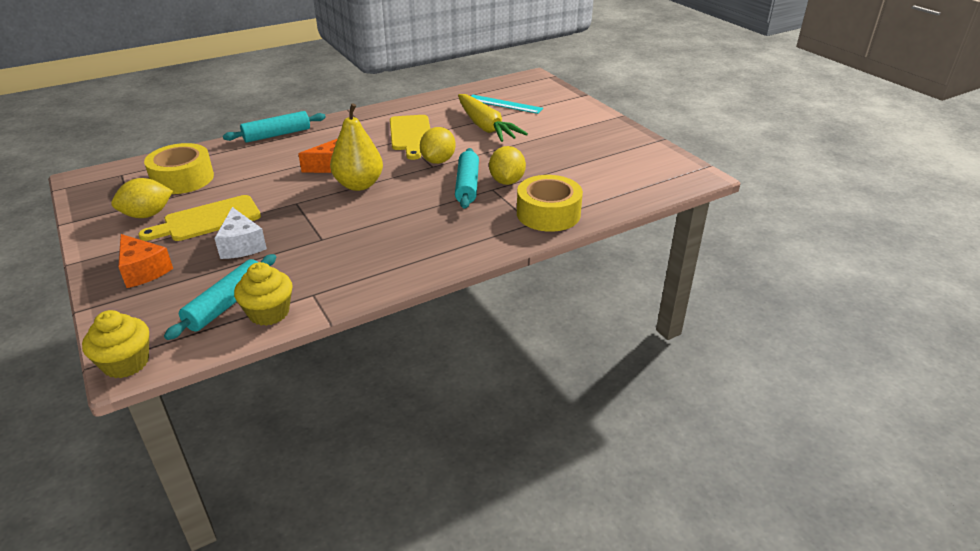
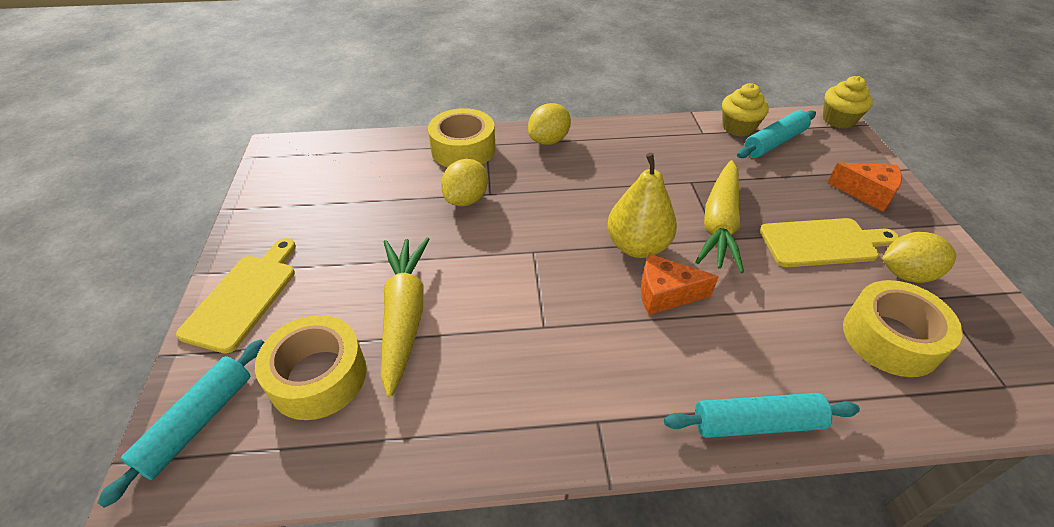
camera: 155 degrees left, 10 degrees up
orange cheese [118,234,173,288] -> orange cheese turned 135 degrees clockwise [827,163,902,212]
white cheese [215,207,267,259] -> none
yellow cutting board [390,115,430,160] -> yellow cutting board moved to [176,238,296,354]
yellow lemon [420,127,456,164] -> yellow lemon moved to [528,103,571,145]
turquoise rolling pin [455,148,479,209] -> turquoise rolling pin moved to [97,339,264,508]
turquoise ruler [471,95,543,114] -> yellow tape [255,315,367,420]
none -> yellow carrot [695,160,744,273]

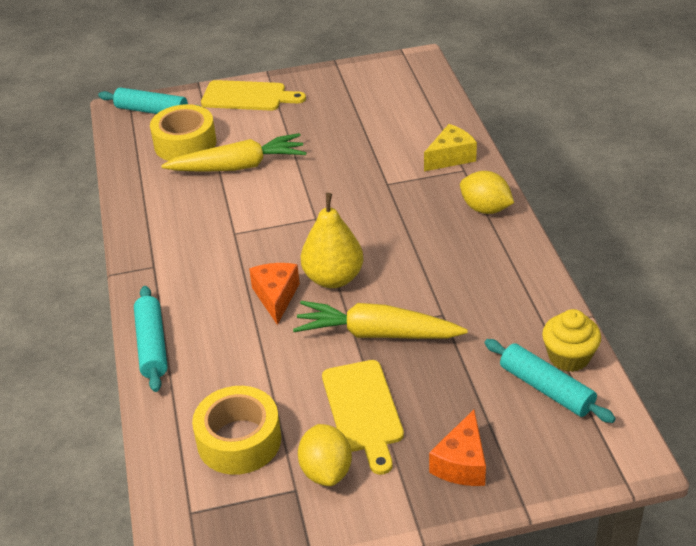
camera: 85 degrees right, 5 degrees down
yellow tape [428,108,496,167] -> yellow cheese [424,124,477,171]
yellow lemon [441,159,488,206] -> none
yellow cupcake [823,76,873,129] -> none

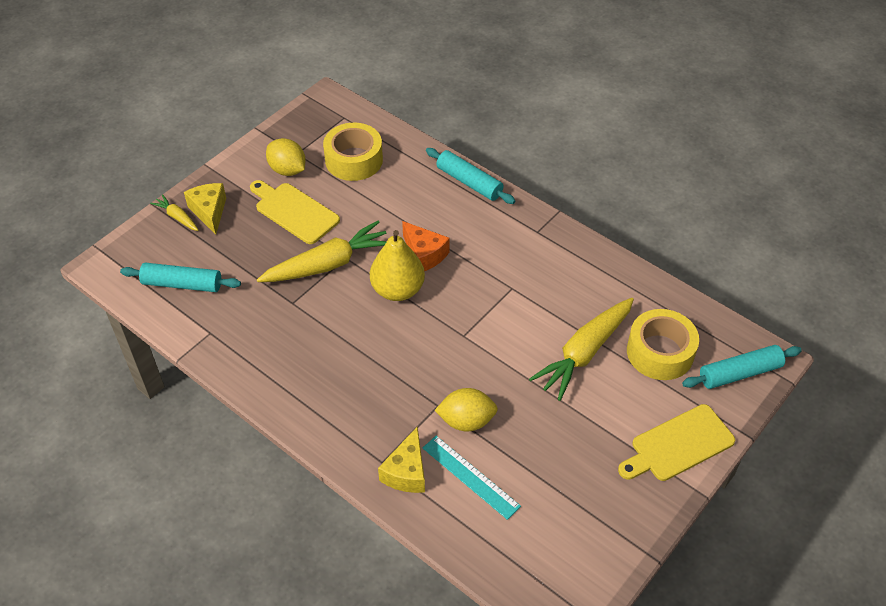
camera: 140 degrees right, 10 degrees up
orange cheese [429,410,486,486] -> yellow cheese [184,183,226,235]
yellow lemon [460,171,514,214] -> yellow lemon moved to [434,388,498,432]
yellow cupcake [542,309,601,372] -> none
none -> yellow carrot [150,194,198,231]
none -> turquoise ruler [423,436,521,520]

